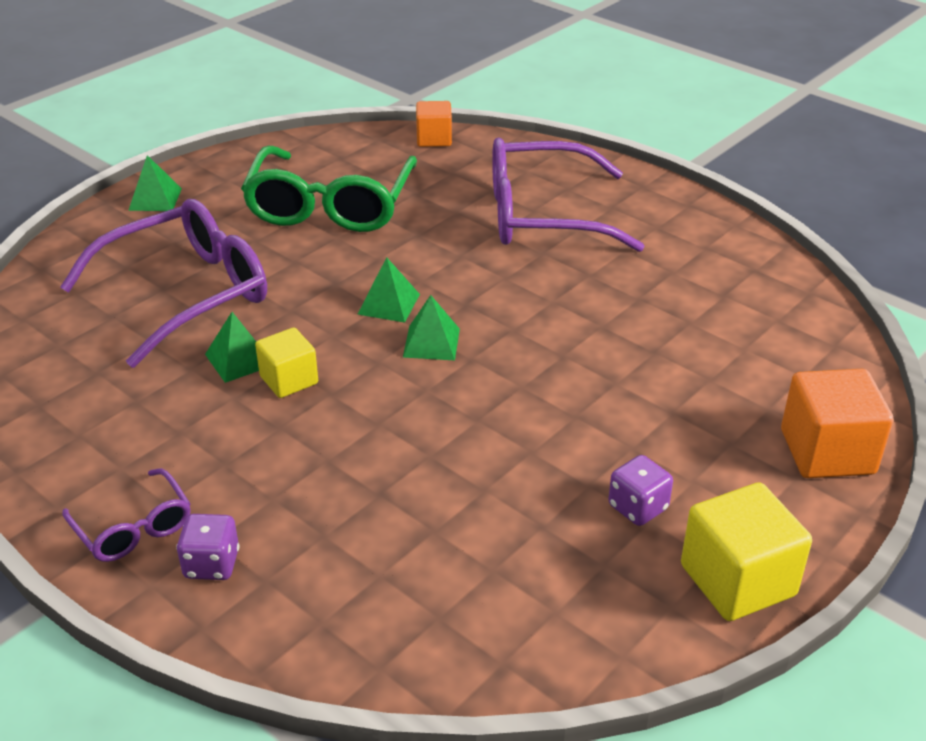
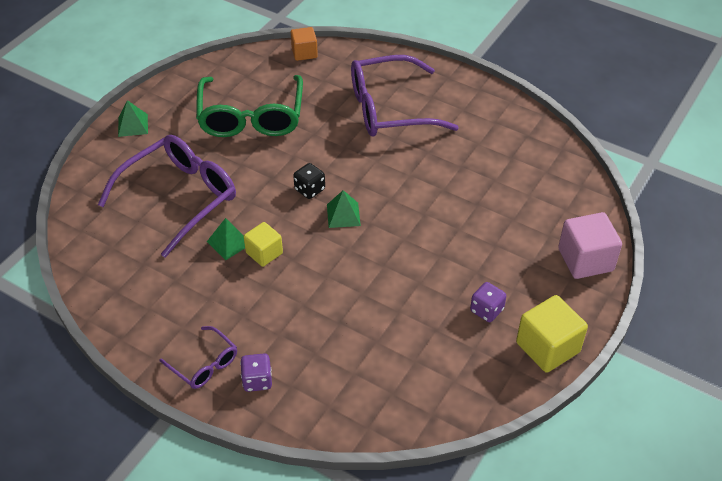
camera: 10 degrees left, 10 degrees up
green pyramid [357,257,420,323] -> black dice [293,163,325,199]
orange cube [781,369,893,478] -> pink cube [558,212,622,279]

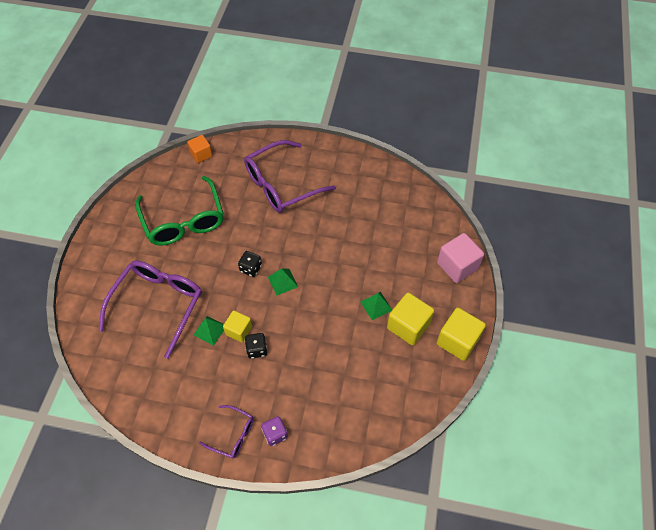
camera: 20 degrees left, 10 degrees up
green pyramid [118,100,148,137] -> green pyramid moved to [360,292,392,320]
purple dice [470,282,506,322] -> yellow cube [387,293,434,345]
none -> black dice [245,333,267,359]

